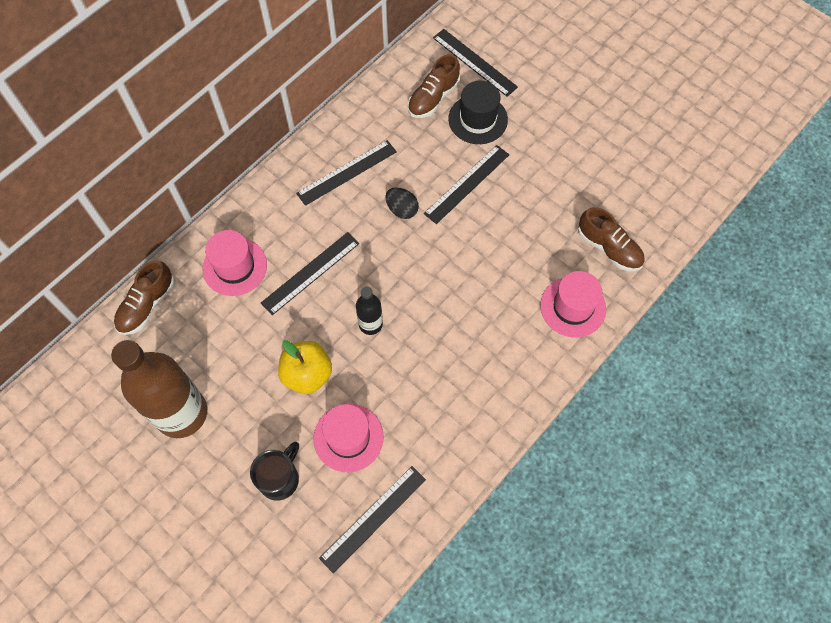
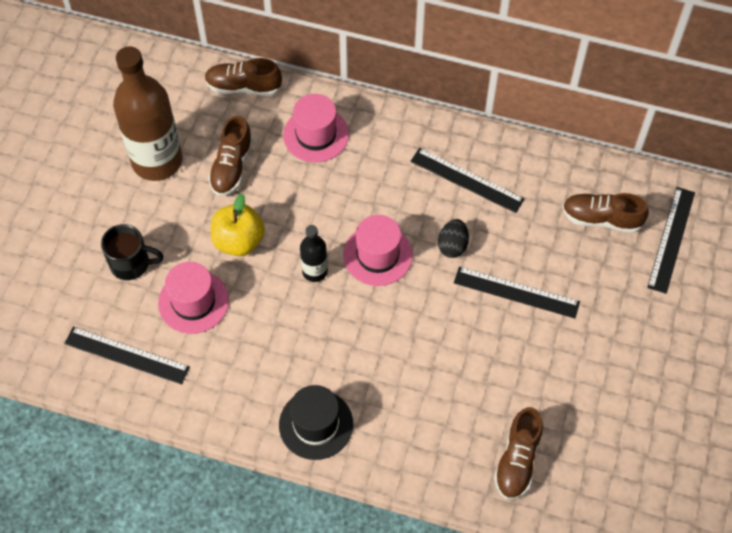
camera: 65 degrees right, 5 degrees down
black ruler [261,232,359,315] -> none
black hat [449,81,508,144] -> black hat moved to [279,385,353,460]
pink hat [540,271,606,338] -> pink hat moved to [343,215,413,286]
none -> brown shoe [208,116,253,196]

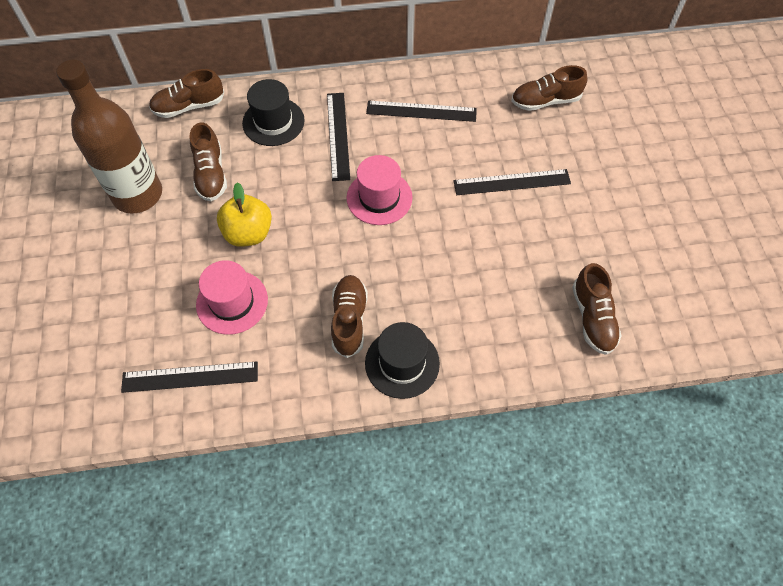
camera: 25 degrees left, 0 degrees up
black mug [101,224,164,280] -> none
pink hat [283,94,349,163] -> black hat [242,79,305,146]
black bottle [300,225,328,282] -> none
black egg [438,219,469,258] -> none
black ruler [647,187,695,294] -> black ruler moved to [327,93,350,181]
none -> brown shoe [331,275,368,358]

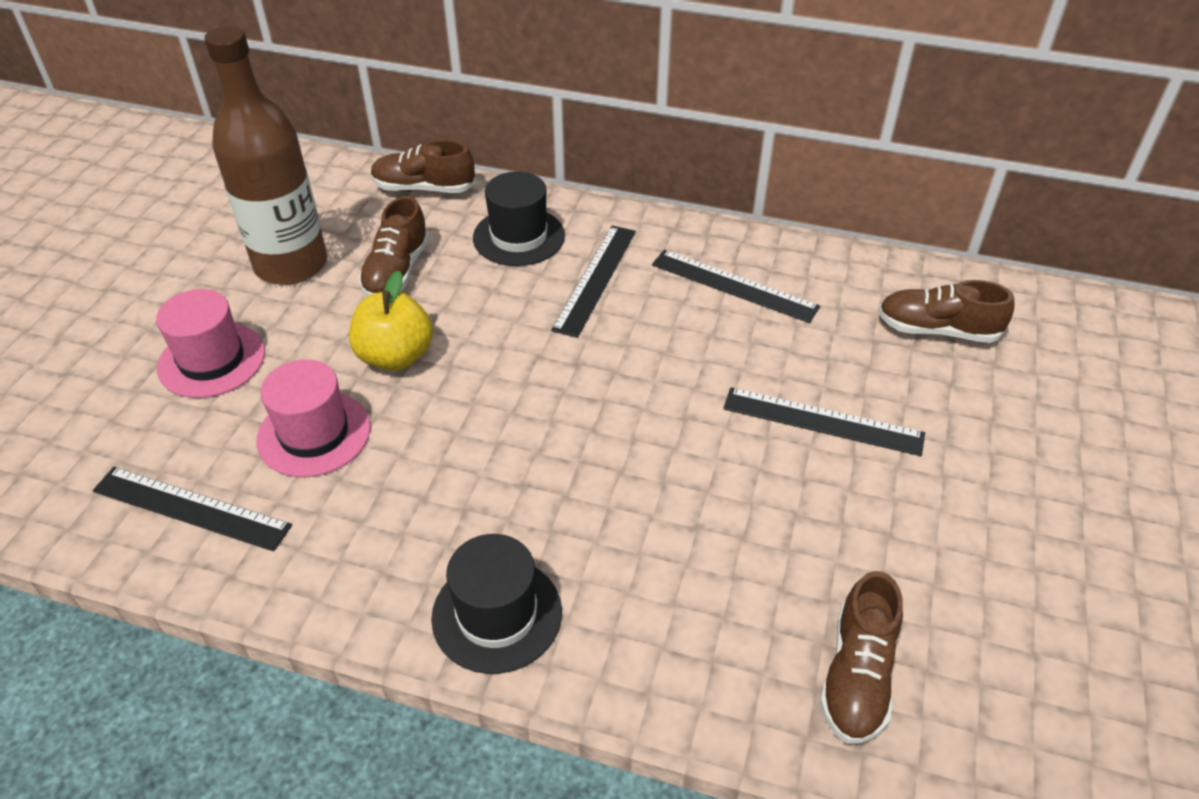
camera: 25 degrees right, 15 degrees down
brown shoe [331,275,368,358] -> none
pink hat [347,155,413,225] -> pink hat moved to [156,289,265,398]

